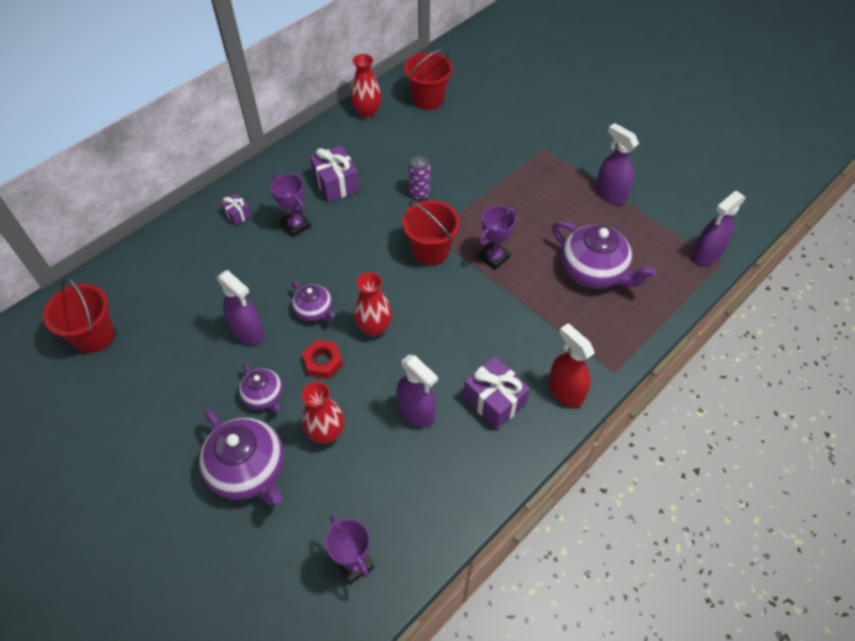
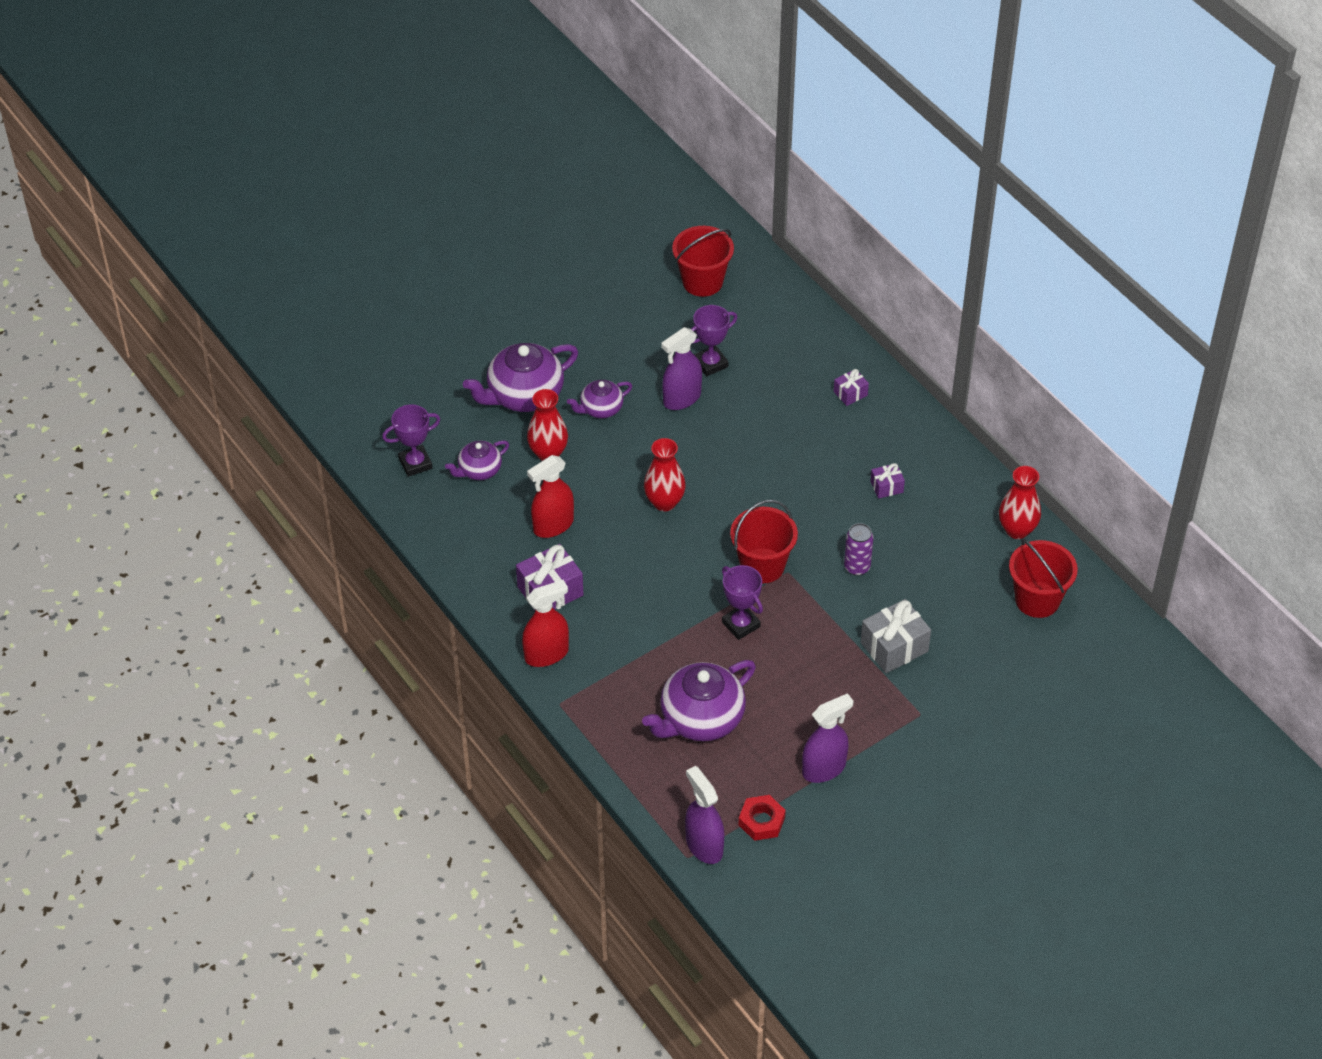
camera: 100 degrees right, 5 degrees down
purple trophy [270,174,311,237] -> purple trophy moved to [691,305,737,376]
purple teapot [291,281,335,322] -> purple teapot moved to [445,440,509,480]
red nut [302,340,343,379] -> red nut moved to [739,795,786,841]
purple gift [310,145,360,202] -> purple gift [870,463,905,499], size x0.54
purple spray bottle [396,355,438,428] -> red spray bottle [527,455,574,538]
none -> grey gift [861,599,931,673]

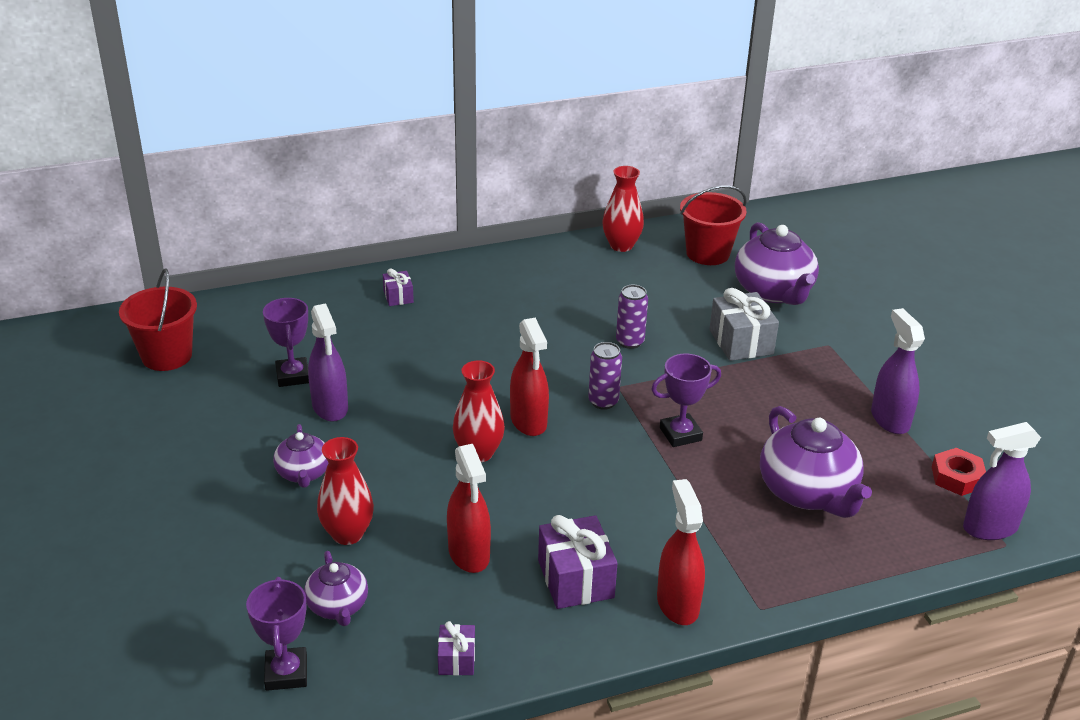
camera: 75 degrees left, 15 degrees down
purple teapot [463,343,578,412] -> purple teapot moved to [735,222,819,305]
red bucket [730,500,798,583] -> purple can [588,342,622,410]
purple gift [870,463,905,499] -> purple gift moved to [438,621,475,675]
none -> red spray bottle [510,317,549,436]

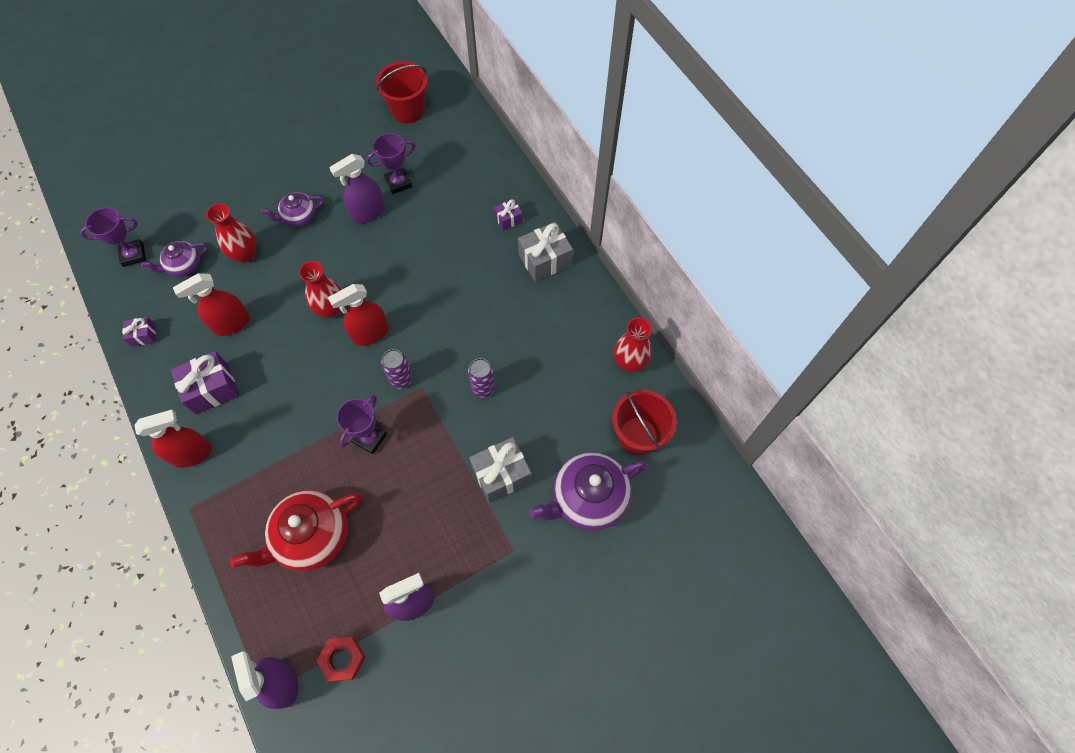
camera: 80 degrees right, 30 degrees up
purple trophy [651,354,721,447] -> purple trophy turned 60 degrees clockwise [336,395,387,454]
purple teapot [760,406,872,518] -> red teapot [230,490,362,571]
none -> grey gift [518,222,573,282]

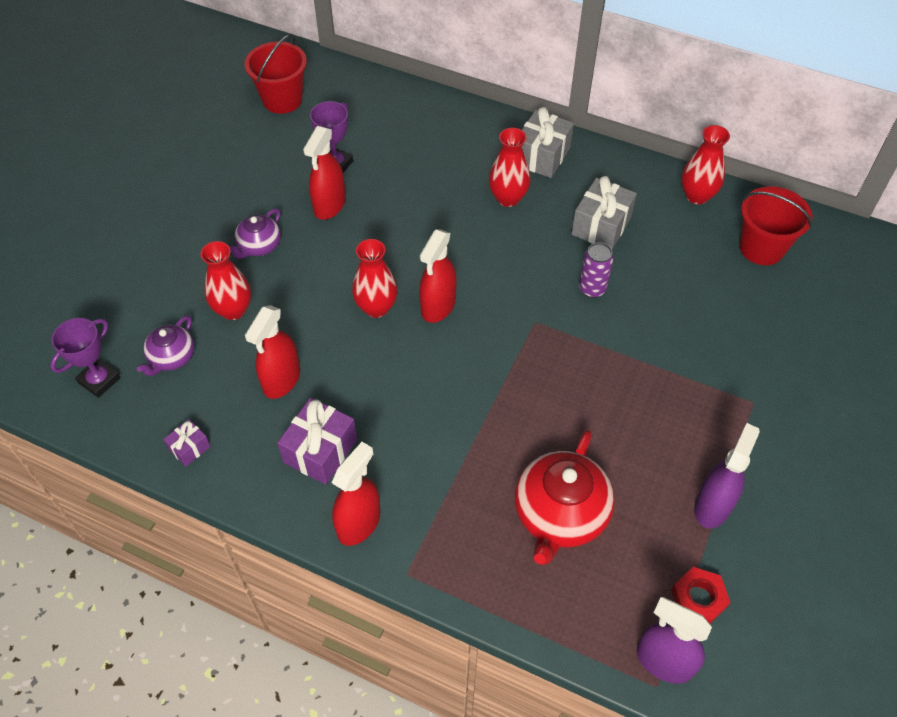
camera: 35 degrees left, 10 degrees down
purple spray bottle [329,154,385,223] -> red spray bottle [303,126,346,220]
purple trophy [336,395,387,454] -> none
purple can [381,349,412,389] -> none
grey gift [469,437,532,503] -> grey gift moved to [571,176,637,249]
purple gift [494,199,523,231] -> none
purple teapot [529,452,647,531] -> none
none -> red vase [489,128,531,207]

